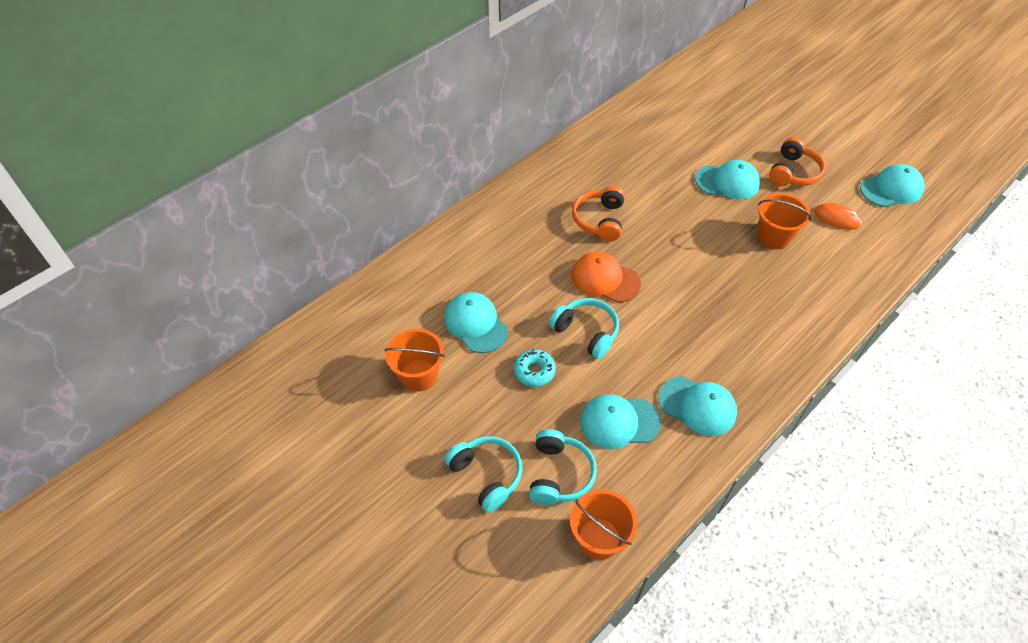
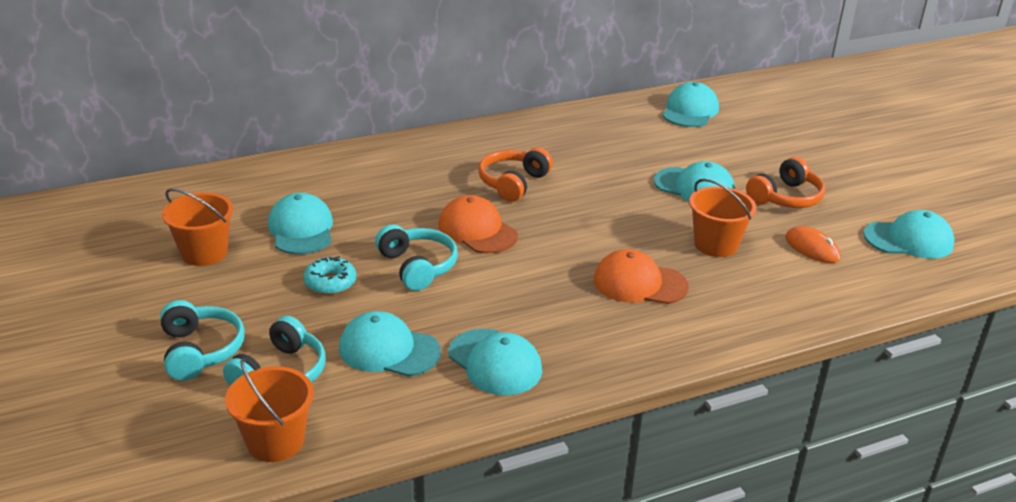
camera: 20 degrees right, 20 degrees down
none -> orange cap [594,249,689,304]
none -> turquoise cap [662,82,719,127]

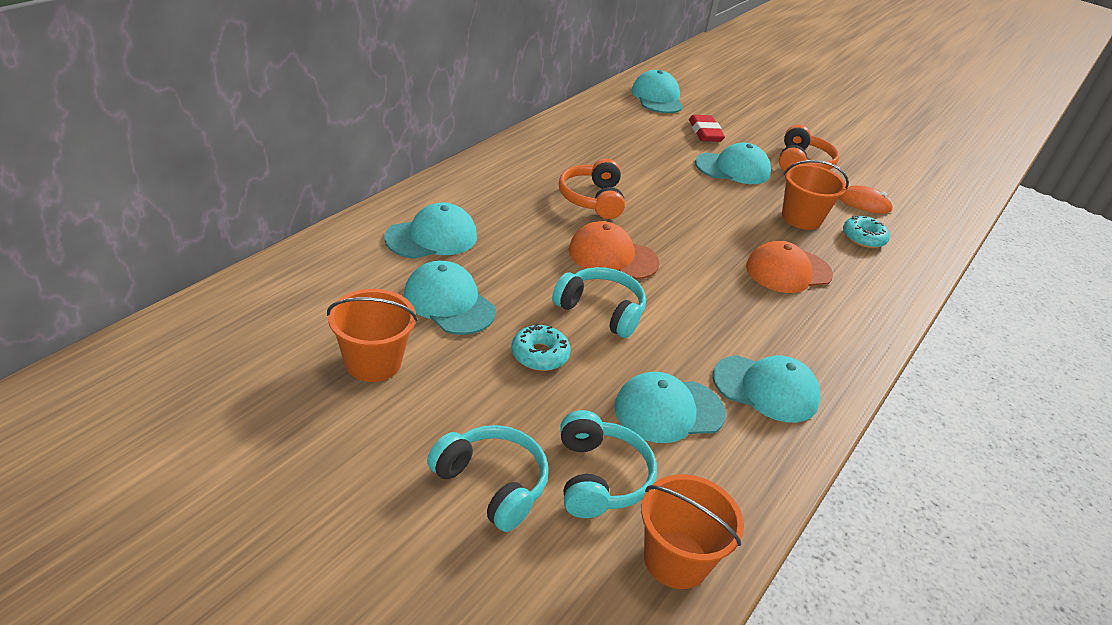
camera: 35 degrees left, 5 degrees up
turquoise cap [863,210,955,259] -> turquoise cap moved to [384,203,477,259]
none -> red eraser [689,115,725,142]
none -> turquoise donut [843,215,890,248]

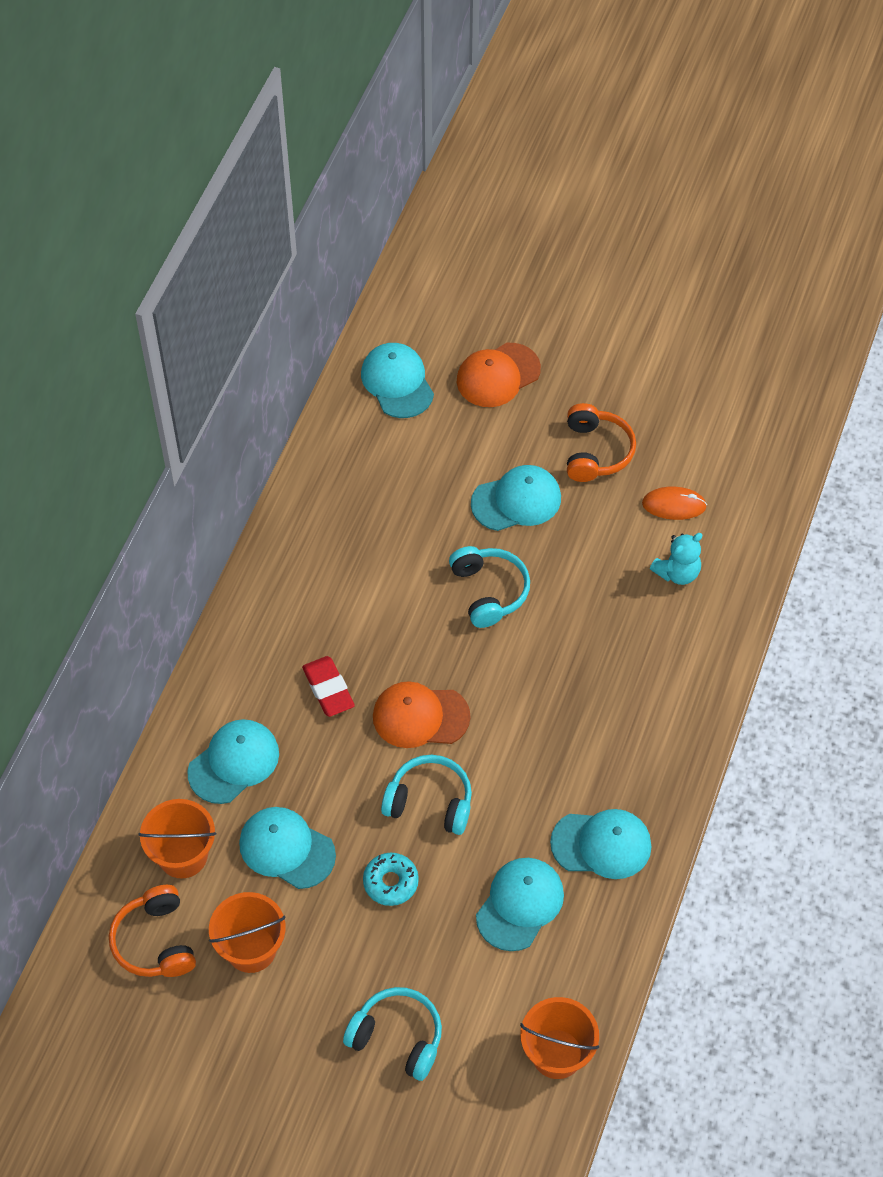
camera: 10 degrees left, 20 degrees up
orange headphones [559,158,625,219] -> orange headphones moved to [109,885,196,977]
turquoise headphones [560,410,657,518] -> turquoise headphones moved to [449,546,530,628]
turquoise cap [614,372,726,443] -> turquoise cap turned 150 degrees clockwise [476,858,564,951]
red eraser [689,115,725,142] -> red eraser moved to [302,656,355,717]
orange cap [746,241,833,293] -> orange cap moved to [457,343,541,407]
orange bucket [782,160,849,230] -> orange bucket moved to [139,799,216,879]
turquoise donut [843,215,890,248] -> turquoise teddy bear [650,533,703,585]

